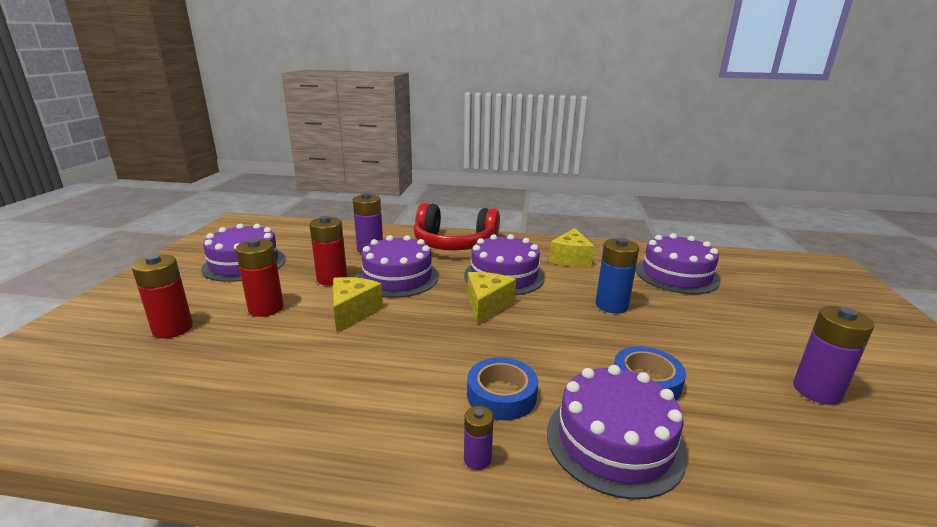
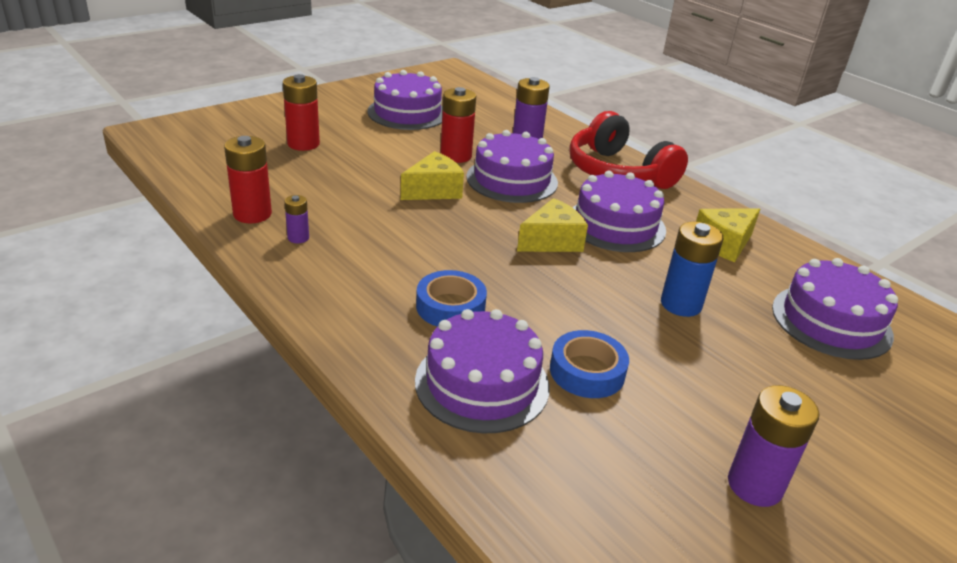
camera: 40 degrees right, 10 degrees up
red battery [235,238,284,317] -> red battery moved to [224,136,272,223]
purple battery [464,406,494,470] -> purple battery moved to [285,195,309,243]

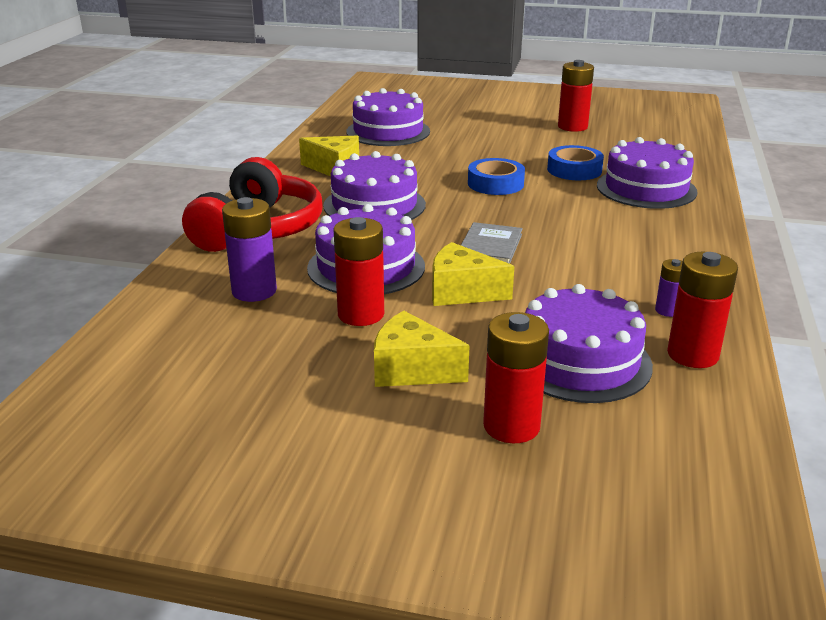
camera: 125 degrees left, 5 degrees down
purple cake [367,70,443,130] -> purple cake moved to [525,284,653,403]
blue tape [416,270,487,327] -> blue tape moved to [468,158,525,195]
yellow cheese [517,198,588,252] -> yellow cheese moved to [374,311,470,387]
blue battery [661,222,723,317] -> none
purple battery [728,385,819,507] -> red battery [558,60,594,132]
none -> grey book [461,222,523,264]

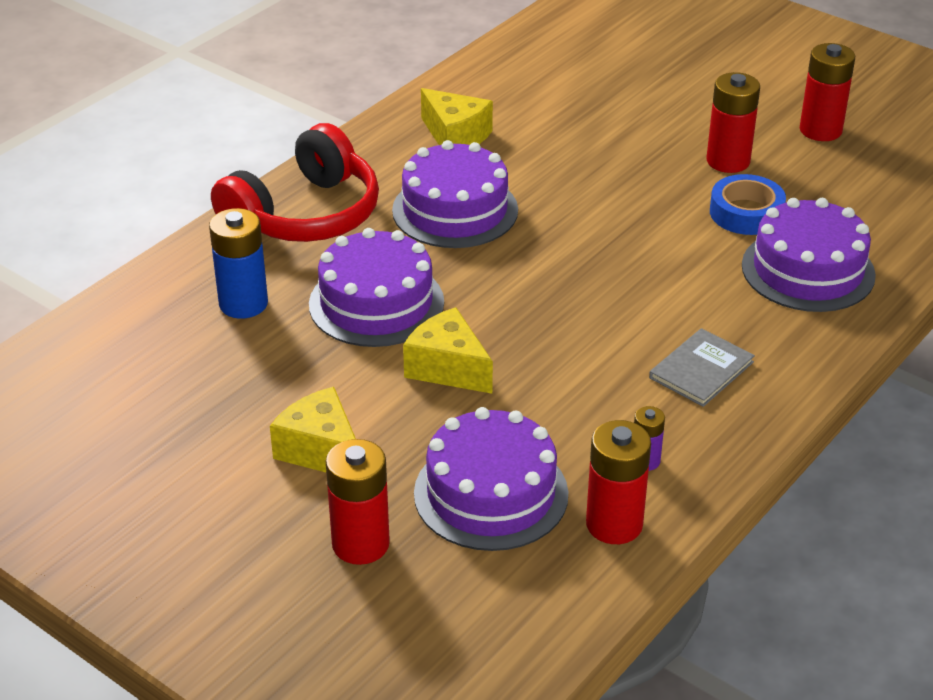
camera: 25 degrees right, 10 degrees up
purple battery [222,197,277,302] -> blue battery [209,208,268,319]
red battery [333,217,384,326] -> red battery moved to [706,72,760,173]
purple cake [346,88,430,146] -> none
grey book [461,222,523,264] -> grey book moved to [649,328,755,407]
blue tape [468,158,525,195] -> none

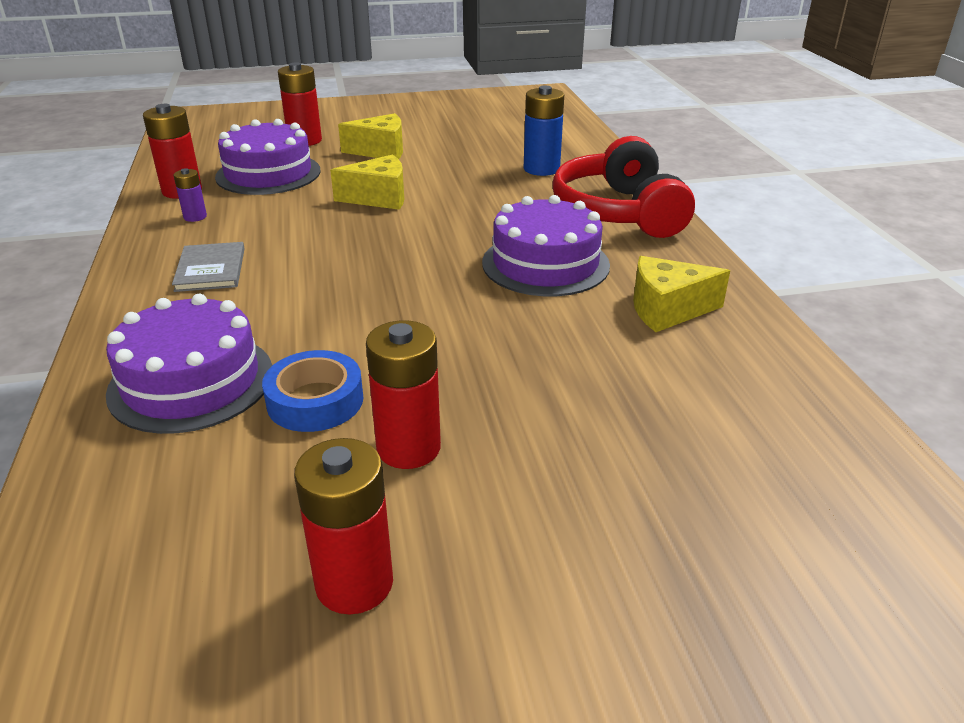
camera: 130 degrees right, 5 degrees down
purple cake [309,228,444,347] -> none

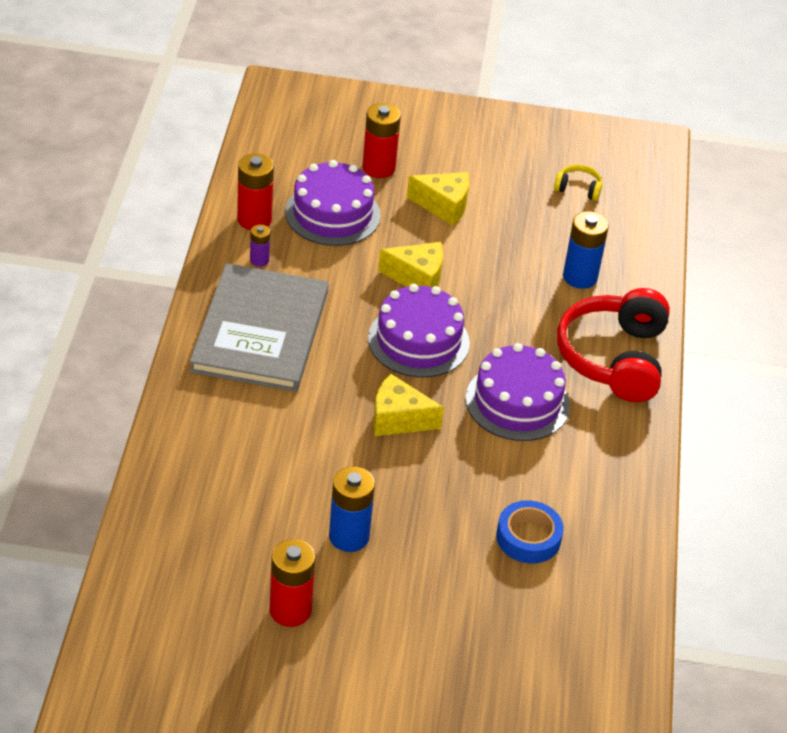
camera: 15 degrees right, 10 degrees up
purple cake [106,294,273,434] -> purple cake moved to [368,284,470,378]
grey book [172,242,245,292] -> grey book [189,263,329,392], size x2.28
blue tape [262,350,363,432] -> blue tape moved to [496,500,564,563]
red battery [366,320,441,469] -> blue battery [329,466,375,552]
yellow cheese [633,256,730,332] -> yellow cheese moved to [373,374,444,436]
none -> yellow headphones [554,164,602,201]

